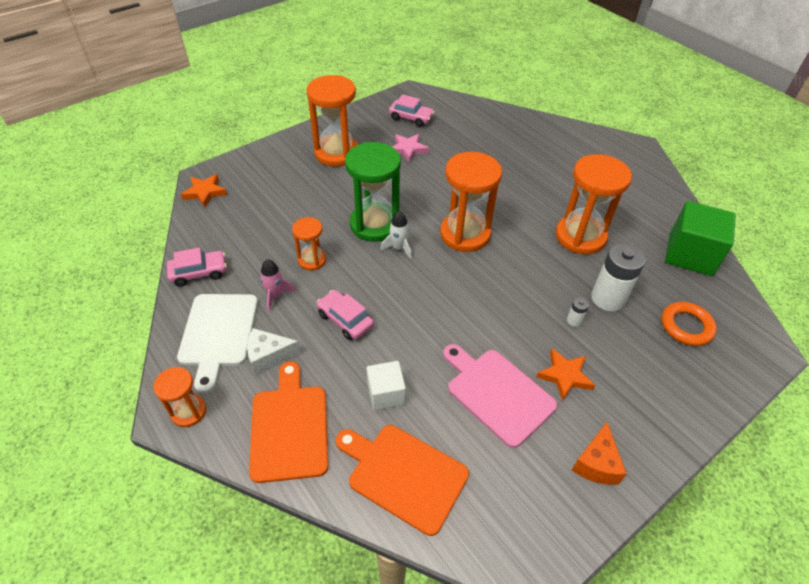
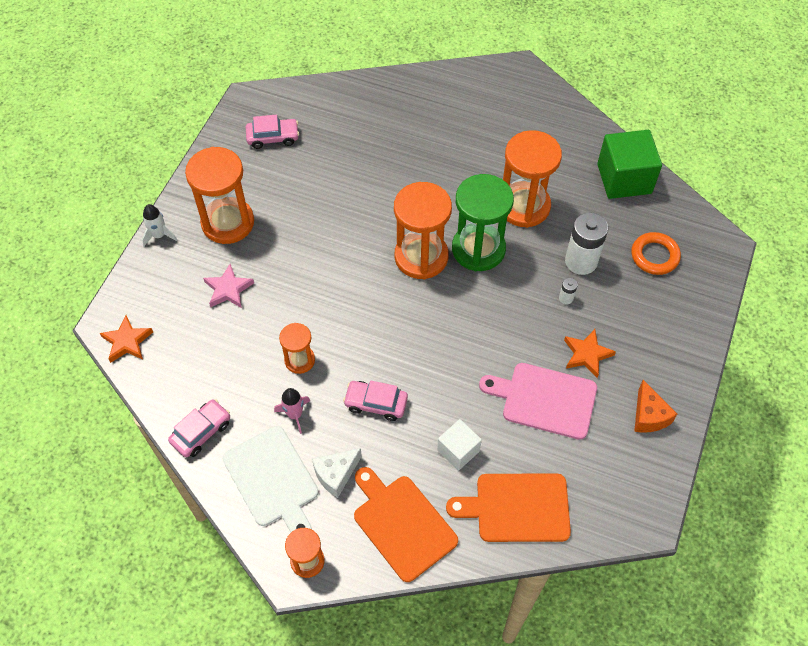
camera: 30 degrees left, 10 degrees up
green hourglass [345,142,401,242] -> green hourglass moved to [452,174,514,271]
white rocket [380,211,412,259] -> white rocket moved to [142,204,177,246]
pink star [392,134,429,163] -> pink star moved to [203,264,254,308]

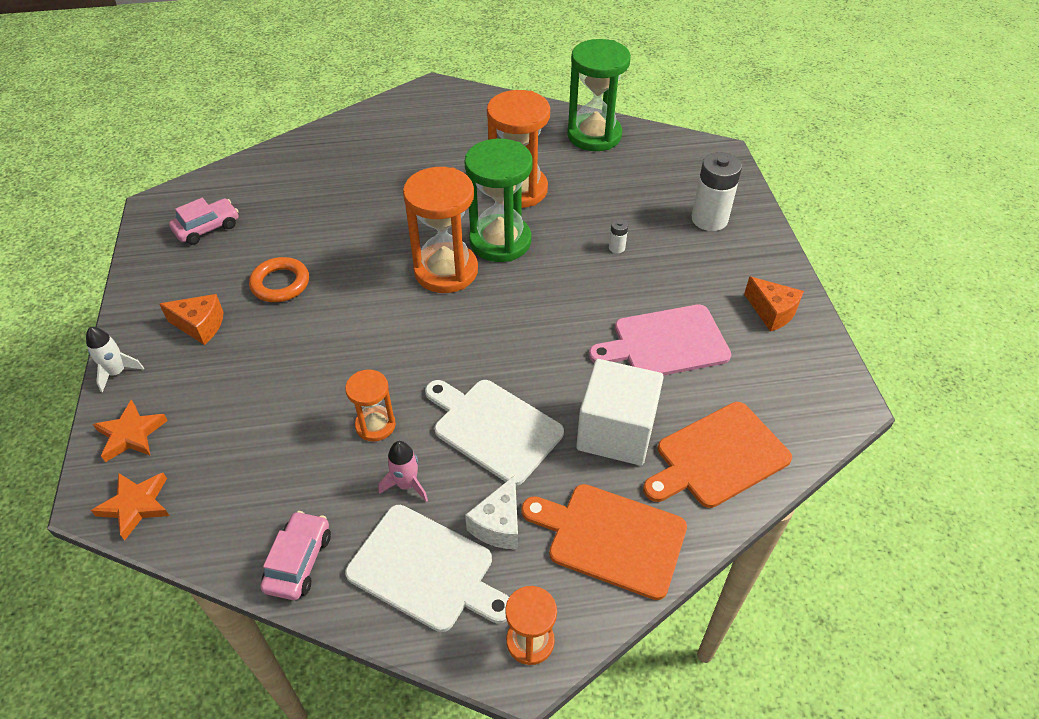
camera: 30 degrees left, 10 degrees down
orange hourglass [185,147,254,244] -> orange cheese [159,294,223,345]
pink star [203,264,254,308] -> none
pink car [343,381,408,421] -> white cutting board [425,380,564,486]
white cube [437,419,482,470] -> white cube [576,359,664,465], size x1.74
orange star [564,329,616,378] -> orange star moved to [93,399,168,462]
white battery [565,212,608,275] -> white battery moved to [692,152,742,231]
green cube [597,130,662,199] -> green hourglass [567,39,631,151]
orange ring [631,232,681,275] -> orange ring moved to [249,257,309,302]

